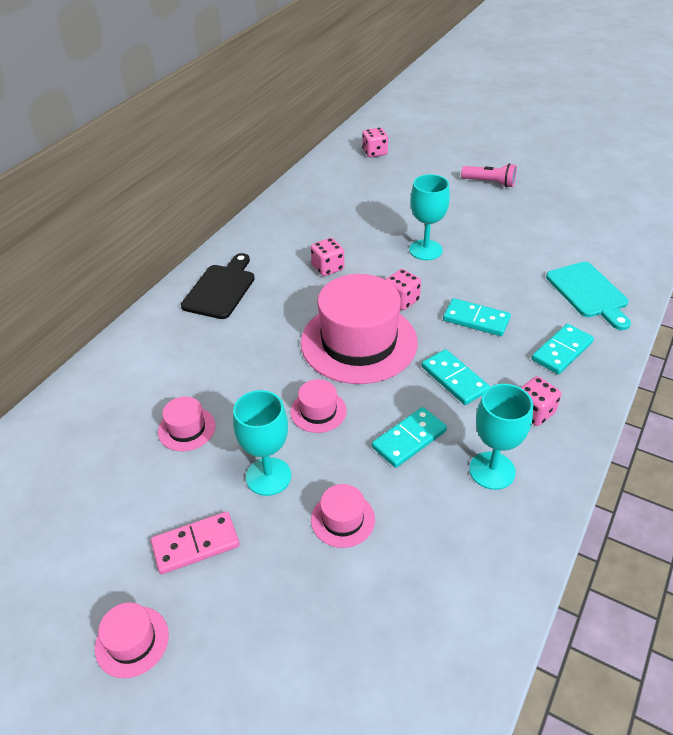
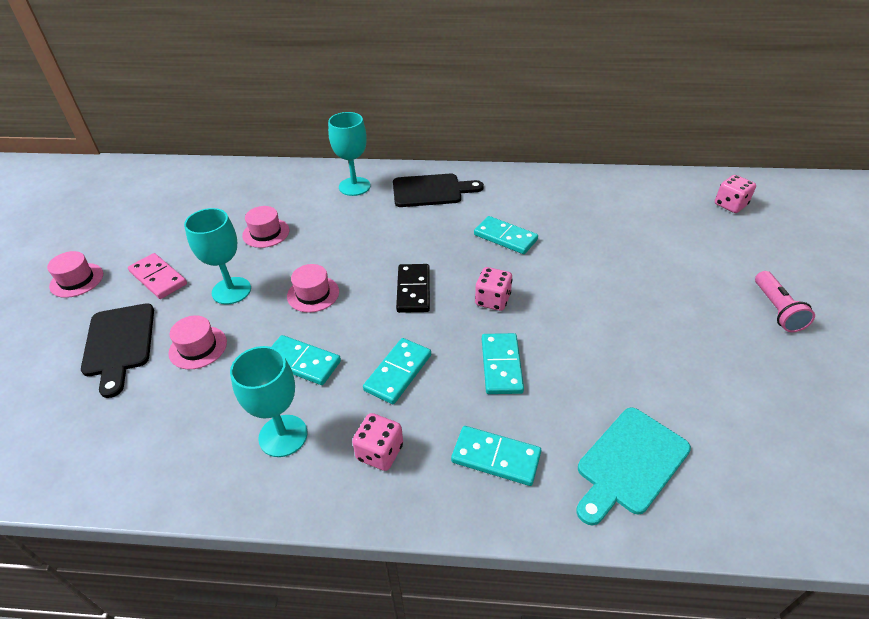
camera: 65 degrees right, 0 degrees up
pink hat [301,274,418,384] -> black domino [396,264,430,313]
pink dice [311,238,344,276] -> turquoise domino [474,216,538,254]
turquoise goblet [409,174,450,260] -> turquoise goblet moved to [328,112,370,196]
none -> black cutting board [81,303,154,398]

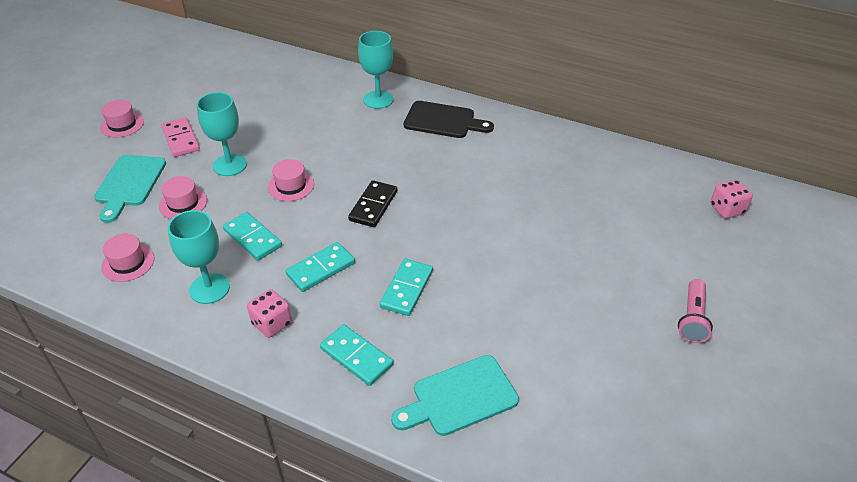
camera: 20 degrees right, 0 degrees up
black cutting board [81,303,154,398] -> turquoise cutting board [94,155,166,223]
pink hat [242,206,289,248] -> pink hat moved to [101,234,154,282]
turquoise domino [474,216,538,254] -> none
pink dice [475,267,513,311] -> none

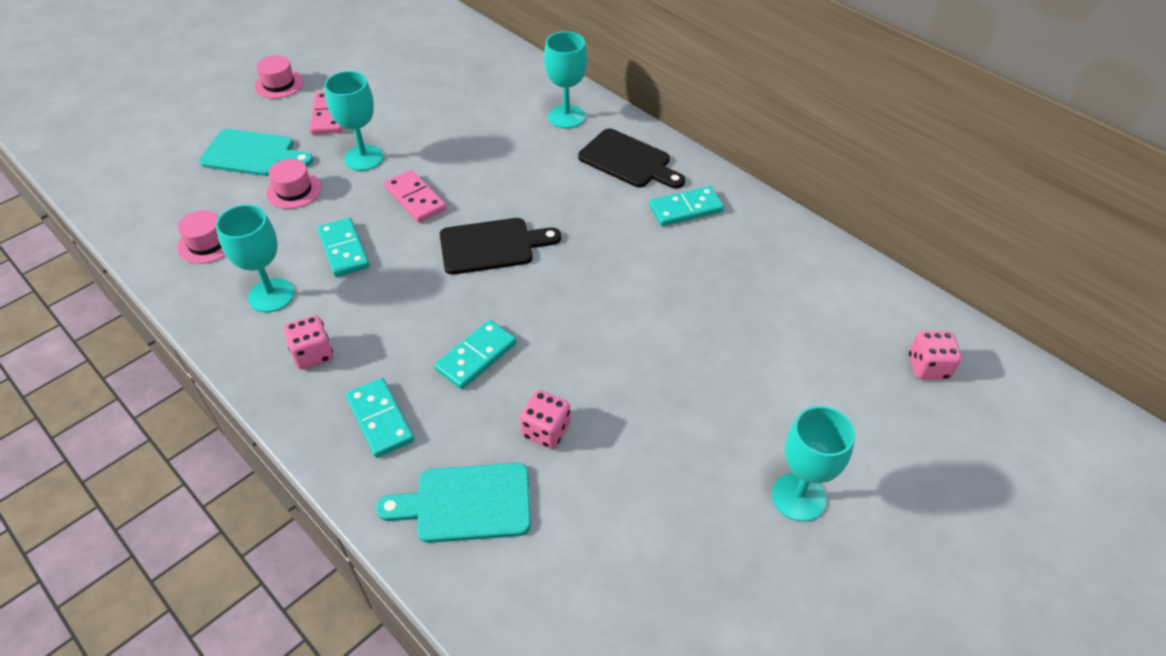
camera: 20 degrees right, 5 degrees up
turquoise cutting board [94,155,166,223] -> turquoise cutting board turned 105 degrees counterclockwise [199,129,313,176]
pink hat [268,159,314,201] -> pink domino [384,170,446,223]
turquoise domino [286,242,355,292] -> turquoise domino moved to [649,186,724,226]
black domino [348,180,397,227] -> black cutting board [440,218,561,275]
pink flashlight [678,279,713,343] -> turquoise goblet [772,406,855,522]
none -> pink dice [520,390,571,449]

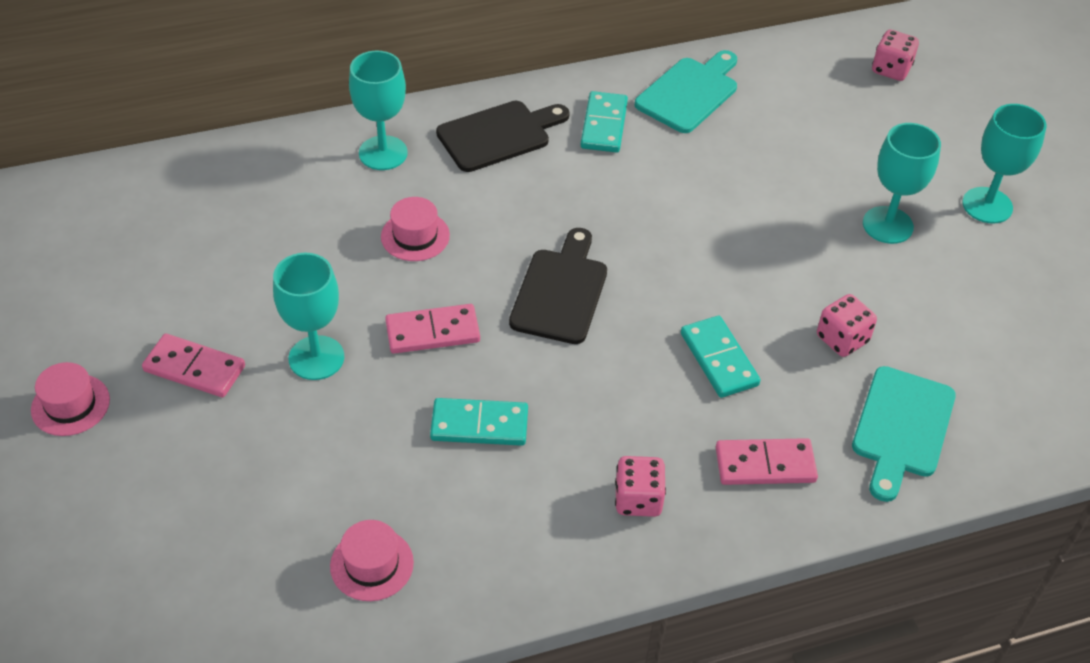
camera: 65 degrees left, 0 degrees up
turquoise cutting board [199,129,313,176] -> turquoise cutting board moved to [635,50,737,133]
turquoise goblet [216,204,294,313] -> turquoise goblet moved to [863,123,941,244]
pink hat [266,159,322,209] -> pink hat moved to [381,197,450,261]
turquoise domino [346,378,414,458] -> pink domino [716,438,818,485]

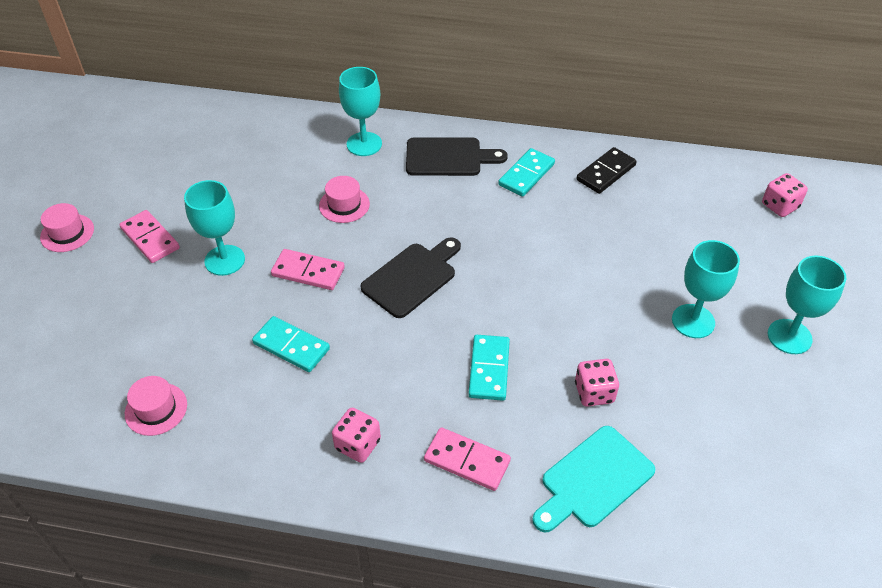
camera: 30 degrees right, 0 degrees up
turquoise cutting board [635,50,737,133] -> black domino [576,147,637,194]

